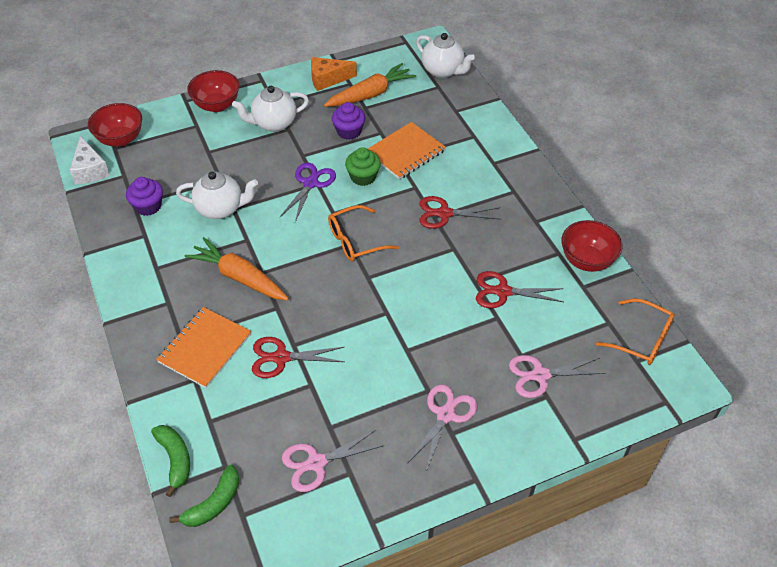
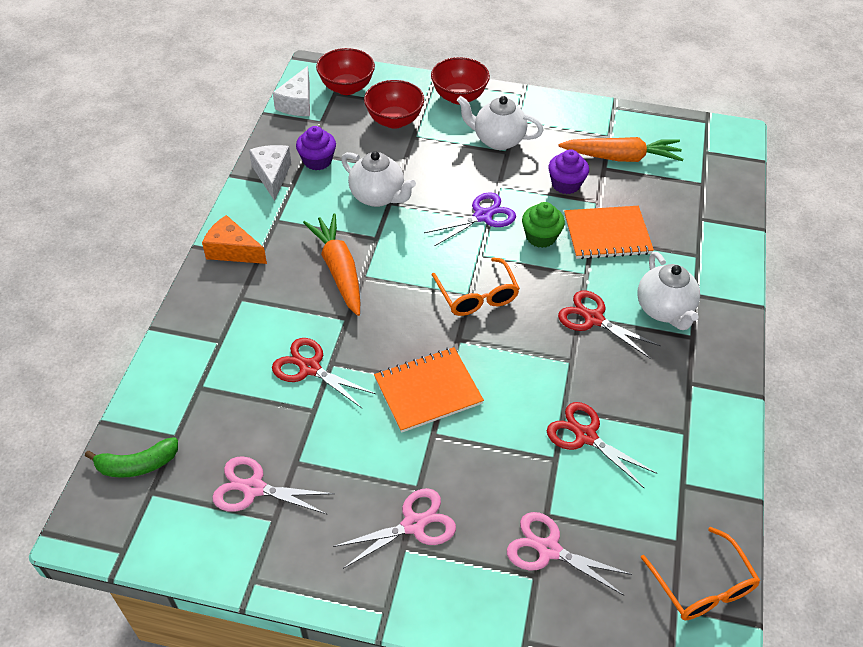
camera: 35 degrees right, 0 degrees up
green banana [151,425,190,497] -> none
orange notebook [156,307,251,388] -> orange notebook moved to [374,347,484,433]
orange cheese [311,57,357,91] -> orange cheese moved to [202,215,267,264]
orange glasses [328,205,399,262] -> orange glasses turned 120 degrees counterclockwise [432,257,520,316]
white teapot [416,33,475,78] -> white teapot moved to [637,252,700,330]
red bowl [561,220,623,272] -> red bowl moved to [364,80,424,129]
none -> white cheese [249,145,291,201]

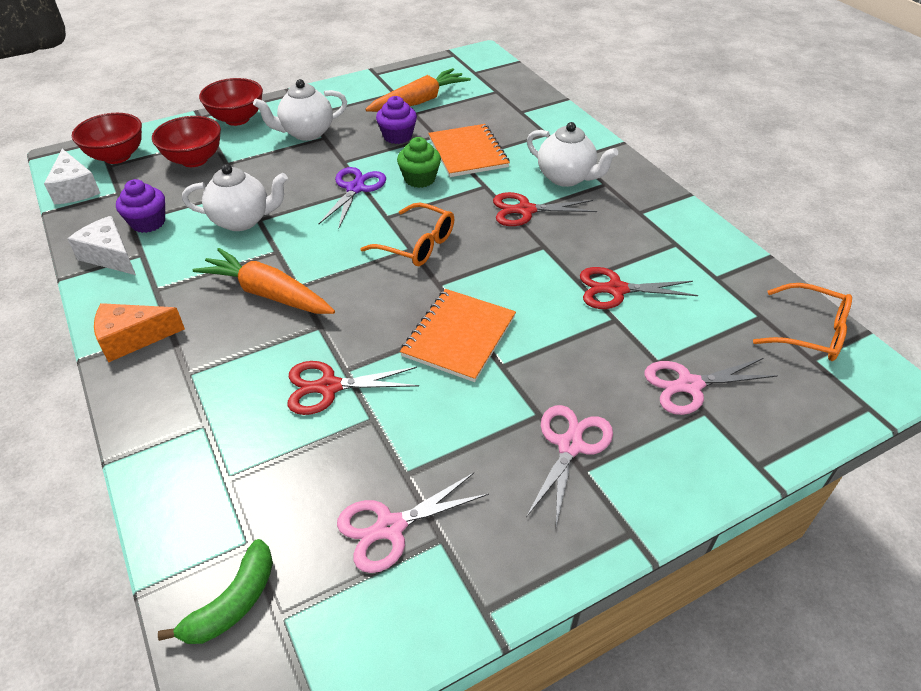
camera: 40 degrees left, 5 degrees down
orange notebook [564,206,654,259] -> orange notebook turned 60 degrees counterclockwise [428,124,510,177]

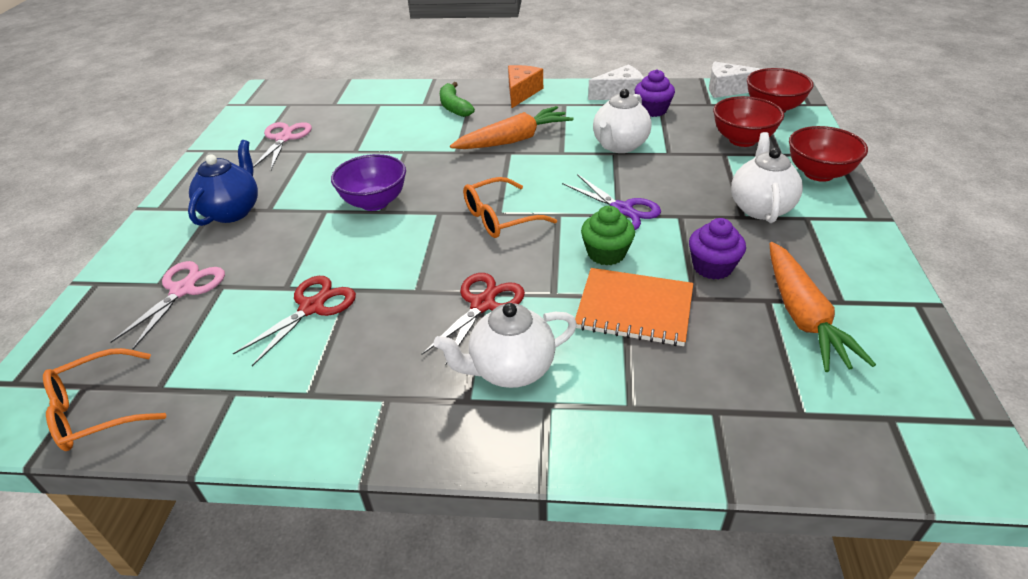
camera: 125 degrees right, 5 degrees down
green banana [158,539,273,644] -> green banana moved to [440,82,475,117]
red scissors [288,361,419,415] -> none
orange notebook [400,289,516,382] -> purple bowl [331,154,406,211]
pink scissors [526,405,613,526] -> blue teapot [188,140,258,226]

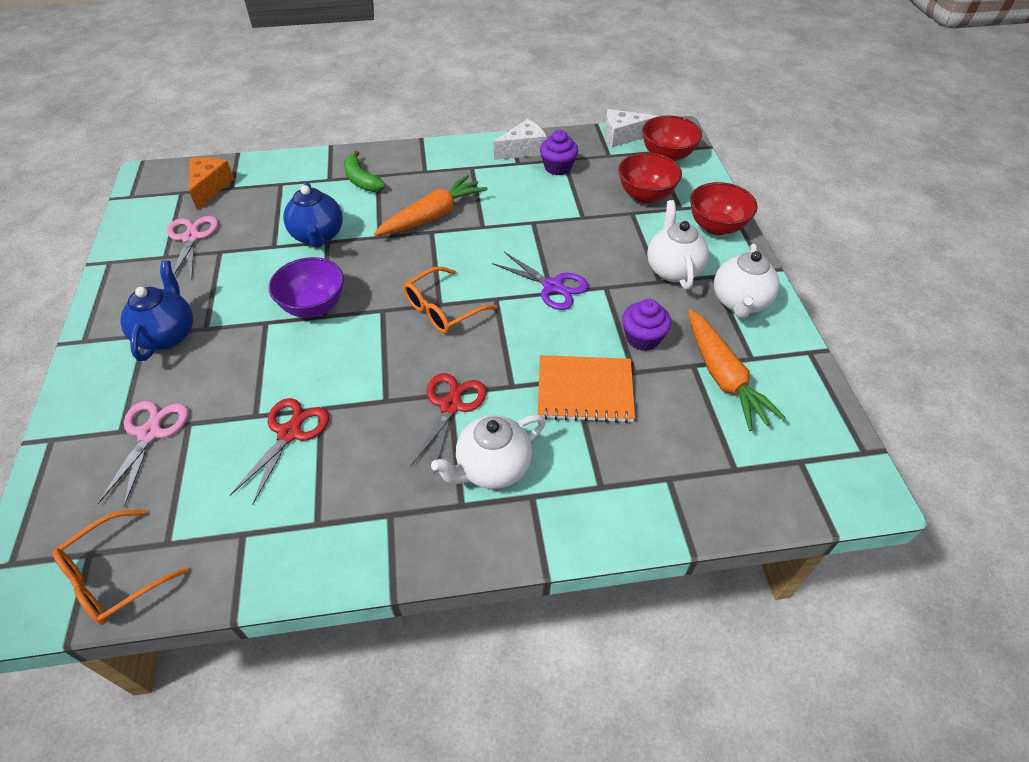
camera: 15 degrees left, 10 degrees up
orange cheese [508,65,543,108] -> orange cheese moved to [189,157,234,210]
green cupcake [581,206,635,265] -> none
white teapot [593,89,652,153] -> white teapot moved to [714,243,779,319]
none -> blue teapot [283,182,343,248]

